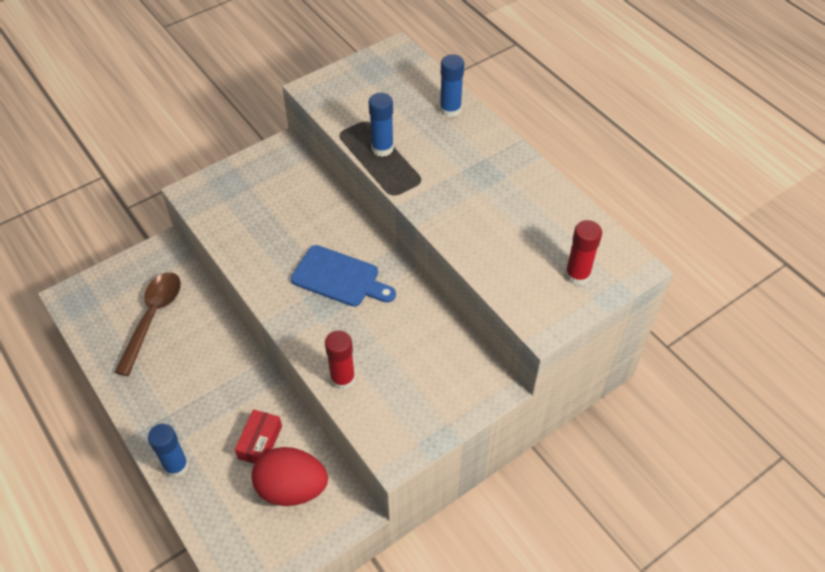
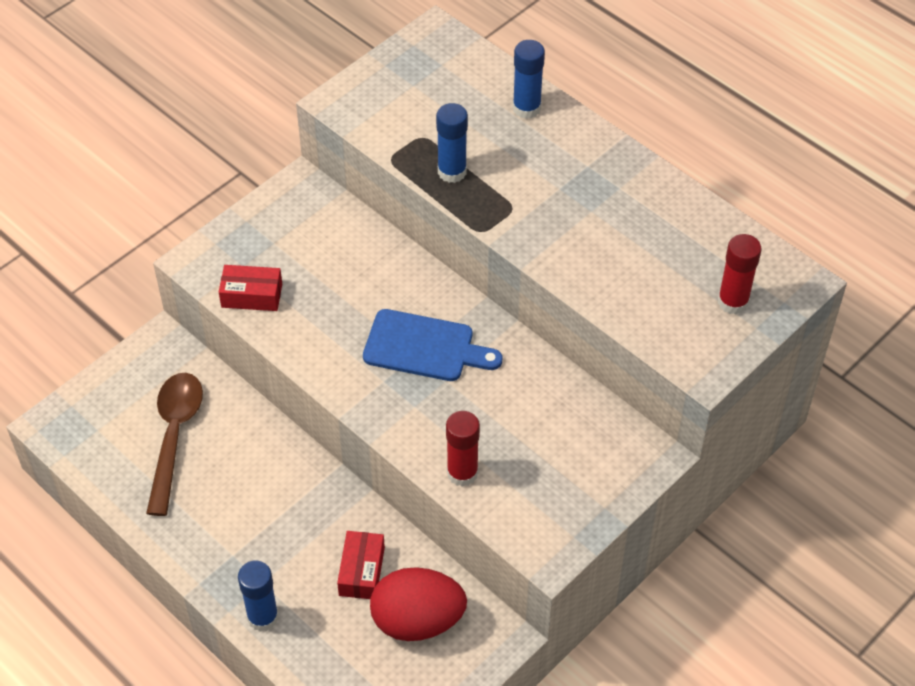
camera: 10 degrees left, 0 degrees up
none -> red box [219,265,282,311]

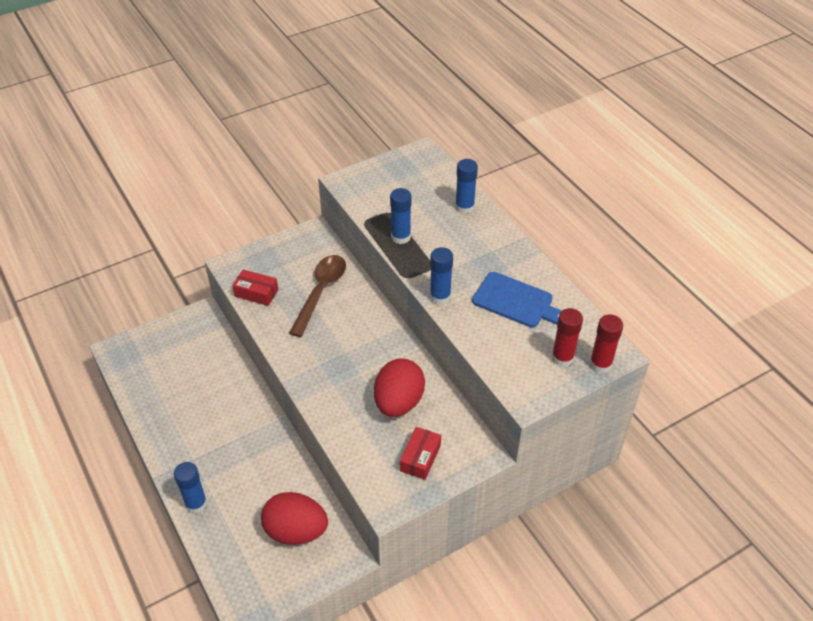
camera: 15 degrees right, 5 degrees down
brown spoon [146,373,203,516] -> brown spoon moved to [289,255,346,337]
red box [337,531,385,599] -> red box moved to [400,427,441,480]
blue cutting board [363,309,502,381] -> blue cutting board moved to [472,272,562,327]
red glue stick [446,411,480,487] -> red glue stick moved to [590,314,623,373]
none -> red egg [374,358,425,417]
none -> blue glue stick [430,247,453,305]

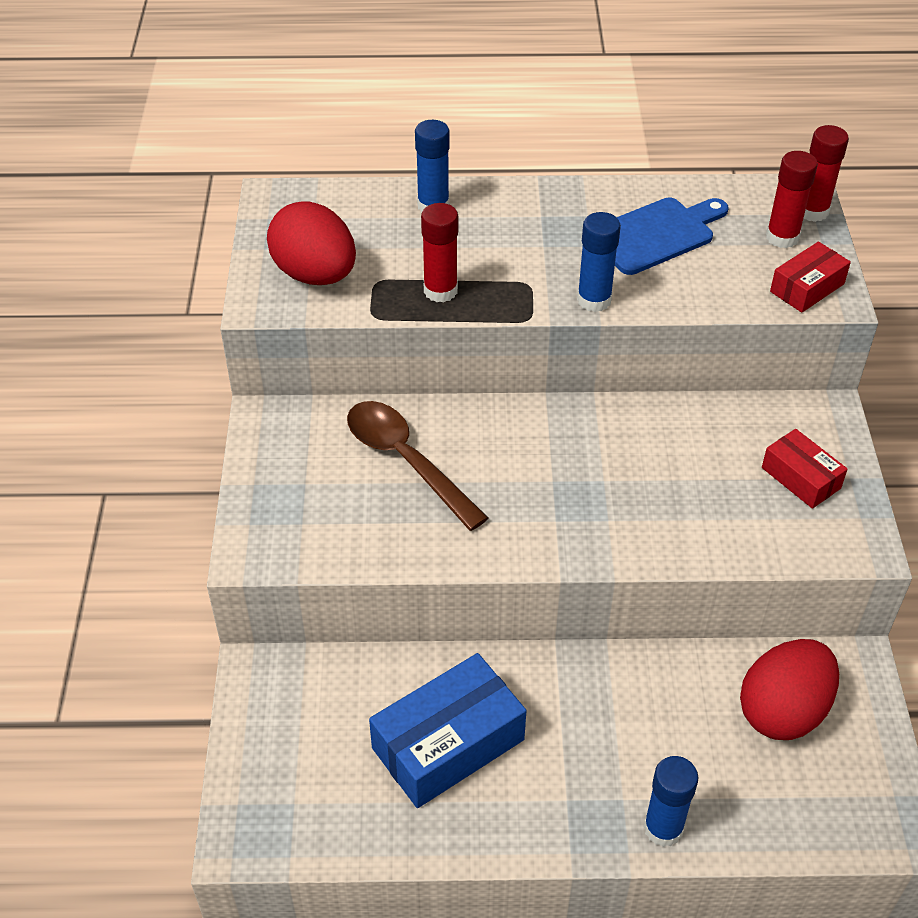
camera: 60 degrees left, 0 degrees up
red box [232,270,278,306] -> red box moved to [770,242,851,313]
red egg [374,358,425,417] -> red egg moved to [267,201,356,285]
blue glue stick [390,188,411,244] -> red glue stick [421,203,458,303]
none -> blue box [369,653,526,808]

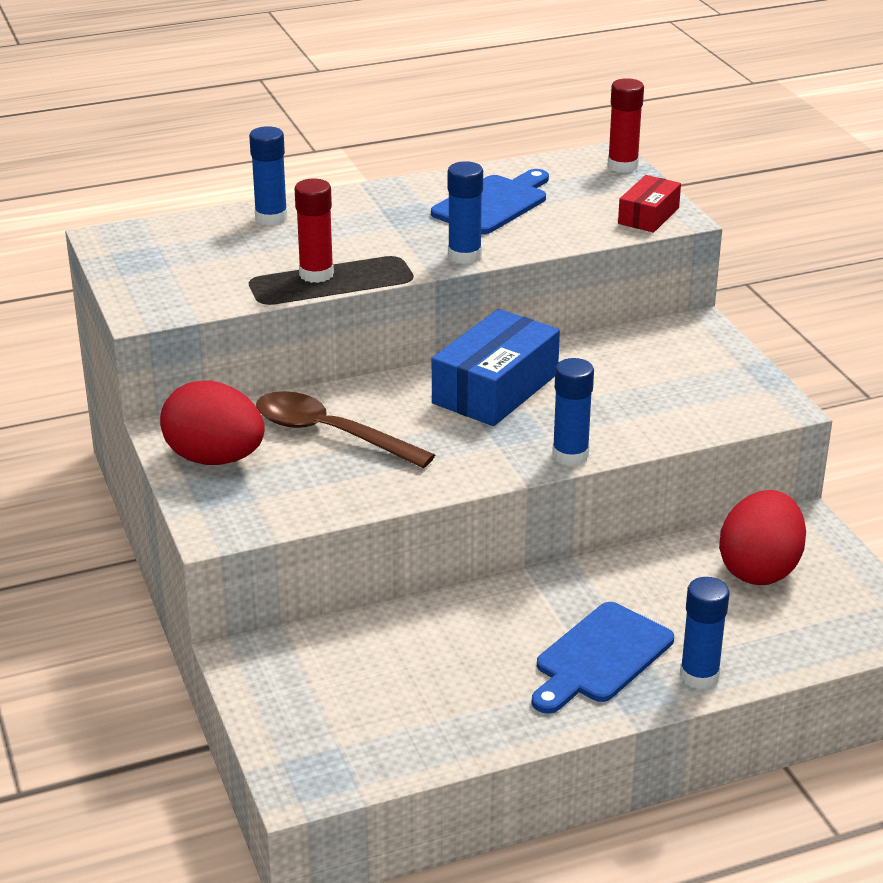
camera: 20 degrees left, 15 degrees down
red egg [267,201,356,285] -> red egg moved to [160,380,265,465]
blue box [369,653,526,808] -> blue box moved to [432,309,560,426]
red box [762,429,848,509] -> none
red glue stick [766,151,818,248] -> none
none -> blue cutting board [532,602,674,714]
none -> blue glue stick [552,358,594,466]

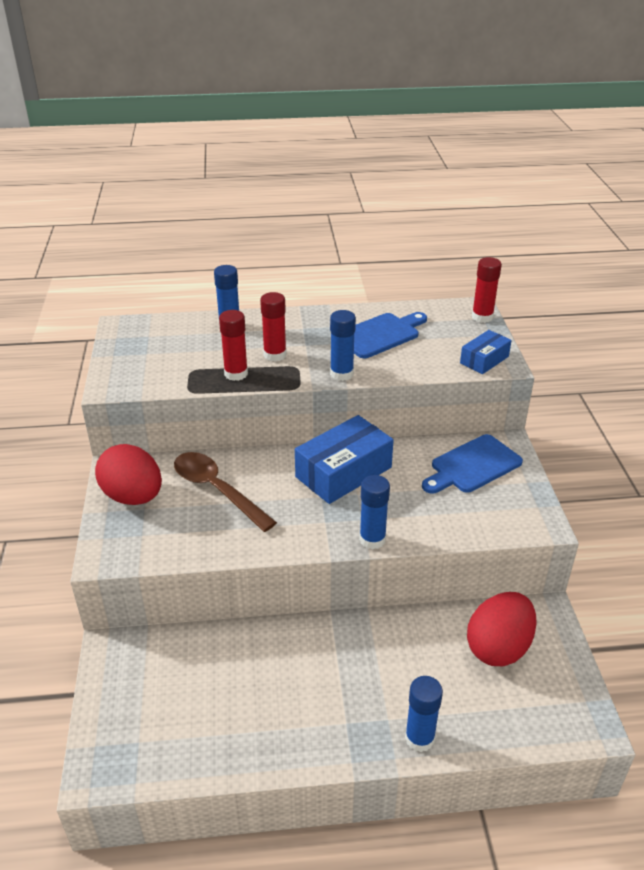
camera: 15 degrees right, 5 degrees up
blue cutting board [532,602,674,714] -> blue cutting board moved to [422,434,523,494]
red box [618,175,681,232] -> blue box [460,330,512,374]
none -> red glue stick [260,292,287,362]

